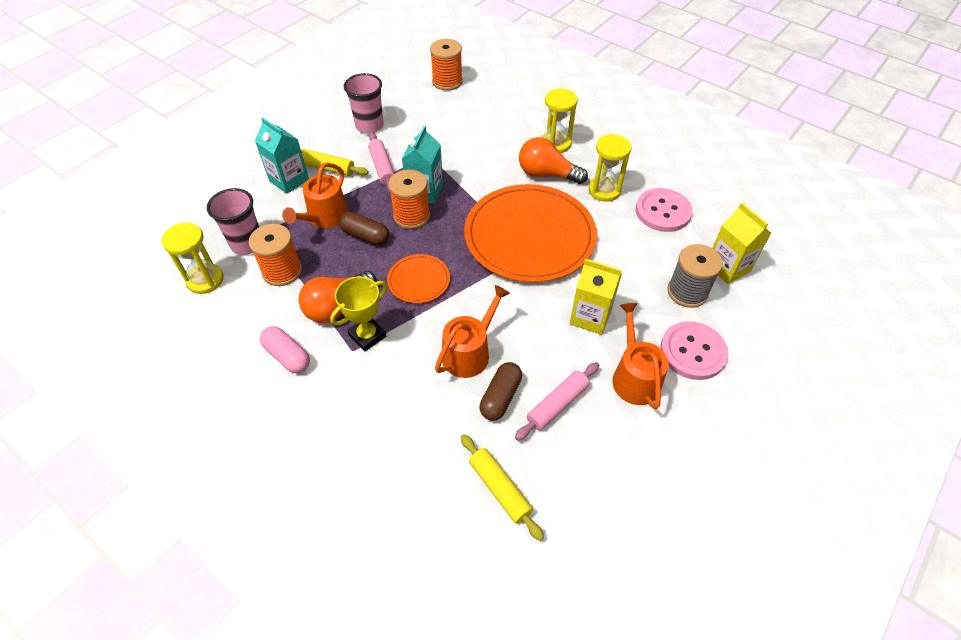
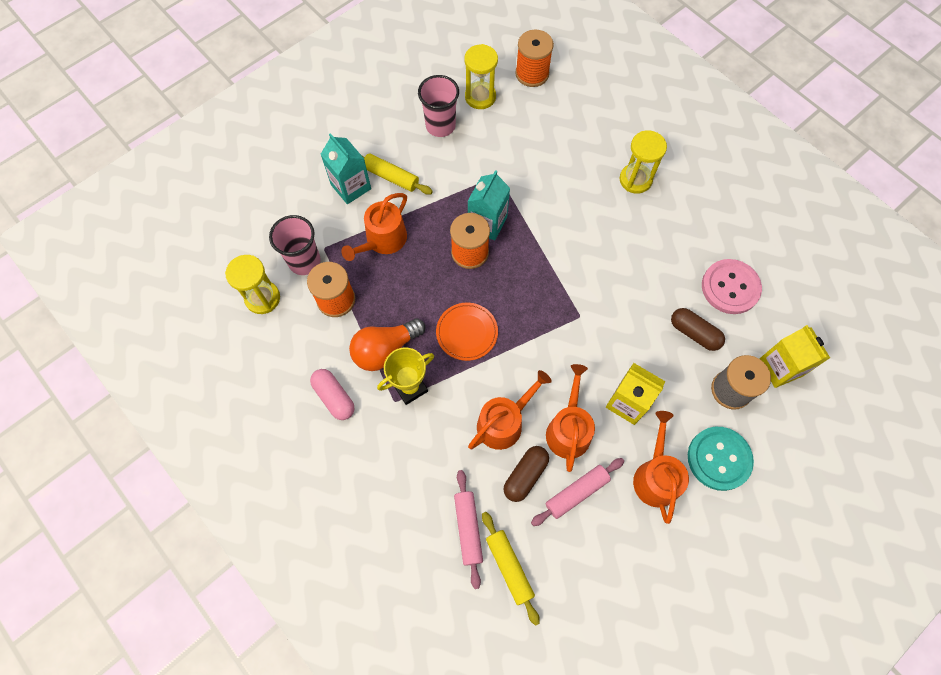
camera: 10 degrees right, 15 degrees up
brown capsule [339,212,389,245] -> brown capsule moved to [671,308,725,351]
pink rolling pin [368,133,394,192] -> pink rolling pin moved to [454,470,483,589]
orange plate [464,184,597,282] -> none
orange light bulb [519,137,588,184] -> none
yellow hourglass [589,134,632,202] -> yellow hourglass moved to [465,44,498,109]
pink button [660,321,728,380] -> turquoise button [688,427,754,491]
none -> orange watering can [546,364,595,472]

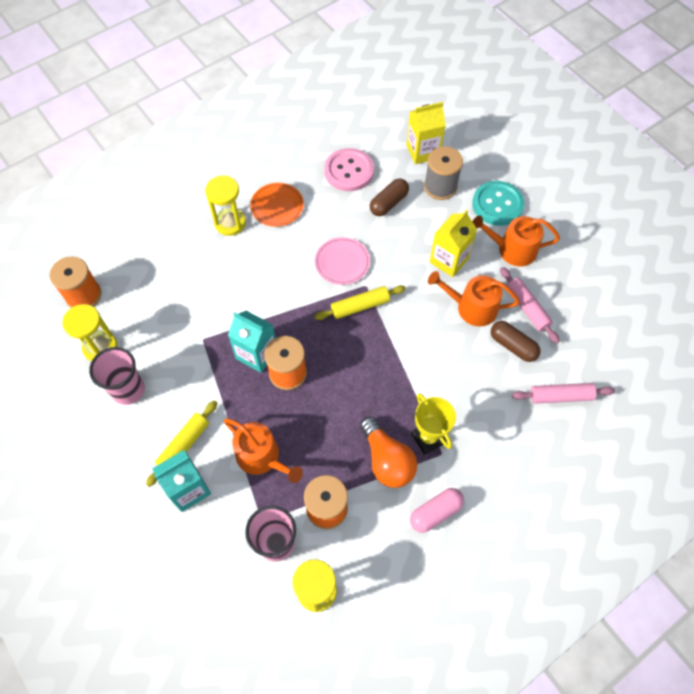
camera: 85 degrees left, 5 degrees down
orange plate [436,303,498,361] -> orange plate moved to [250,183,304,227]
orange watering can [468,370,552,450] -> none
yellow rolling pin [482,512,540,626] -> yellow rolling pin moved to [314,285,406,320]
none -> pink plate [315,237,370,285]

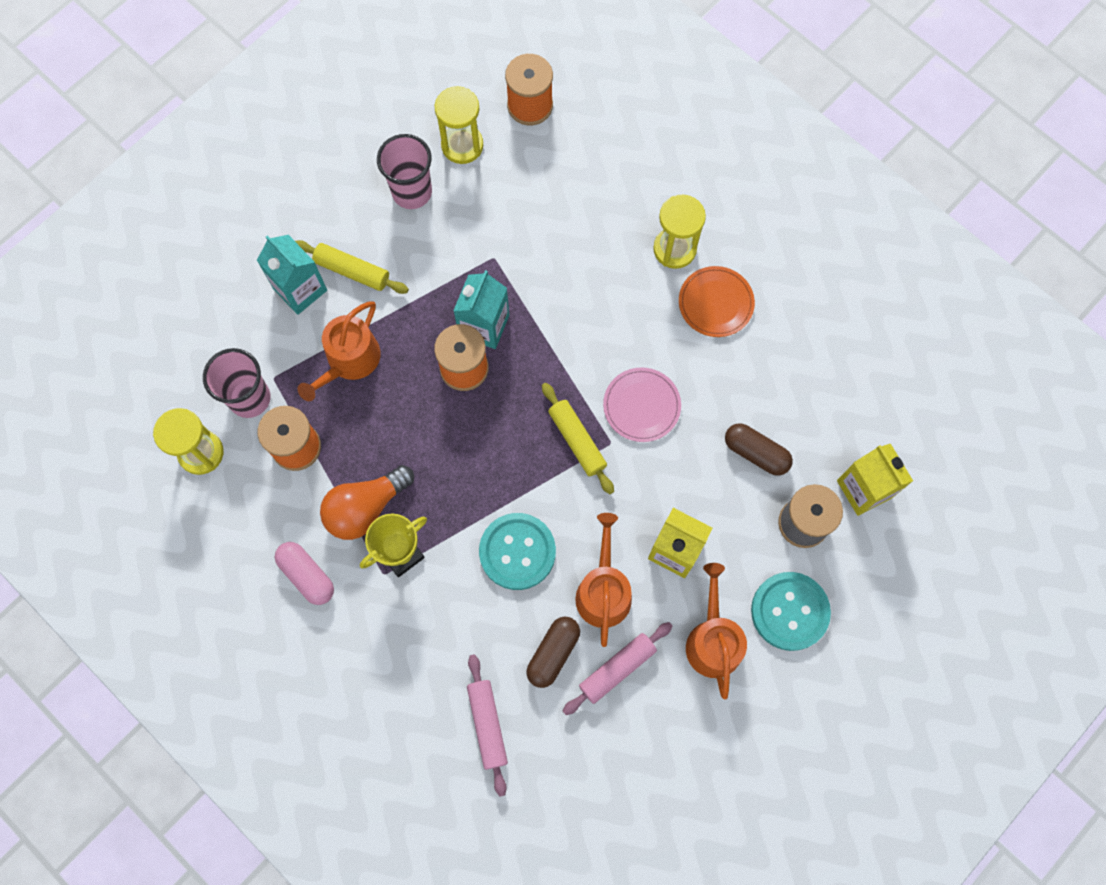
camera: 80 degrees right, 10 degrees up
pink button [324,148,374,191] -> none
none -> turquoise button [479,513,556,590]

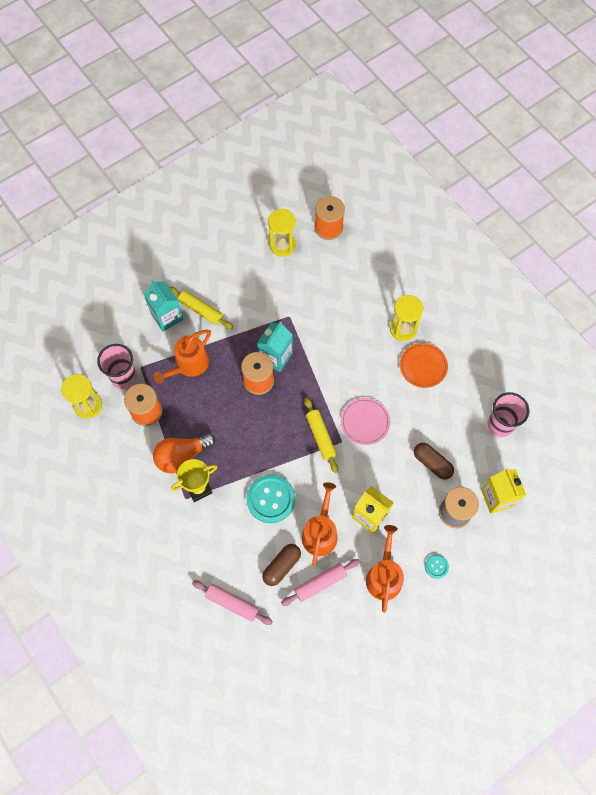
camera: 10 degrees right, 5 degrees down
pink capsule [275,542,334,605] -> none
pink cup [377,134,432,209] -> pink cup moved to [487,392,529,437]
pink rolling pin [467,654,508,797] -> pink rolling pin turned 60 degrees counterclockwise [192,581,272,625]
turquoise button [751,572,831,651] -> turquoise button [425,554,449,579], size x0.48

